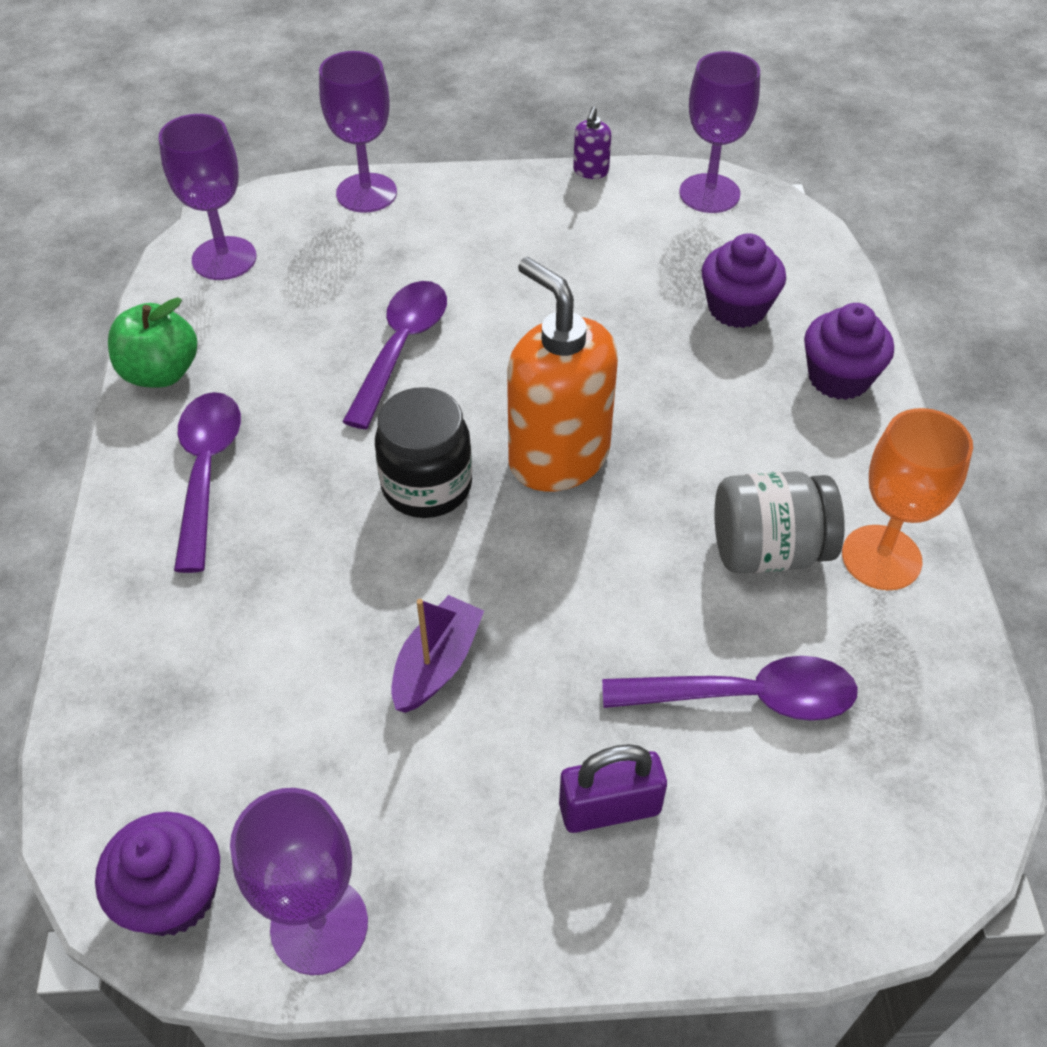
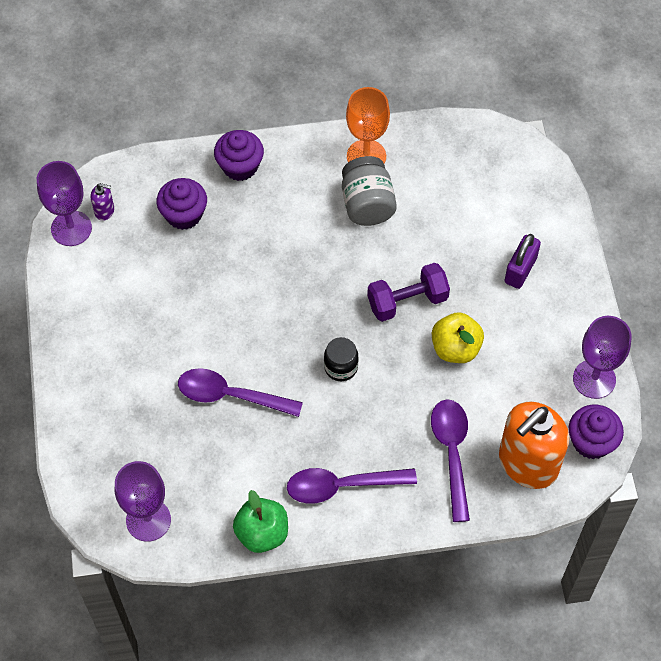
camera: 95 degrees left, 10 degrees up
purple goblet [319,51,397,213] -> none
black jar [375,387,472,518] -> black jar [324,337,358,381], size x0.65
purple boat [391,595,484,713] -> yellow apple [432,312,484,363]
orange soap dispenser [507,257,618,492] -> orange soap dispenser moved to [499,401,569,489]
purple padlock [559,744,667,833] -> purple padlock turned 45 degrees clockwise [505,234,541,289]
purple soap dispenser [573,107,611,179] -> purple soap dispenser moved to [91,183,114,221]
purple spoon [602,656,858,721] -> purple spoon moved to [431,399,470,522]
none -> purple dumbbell [367,263,450,322]

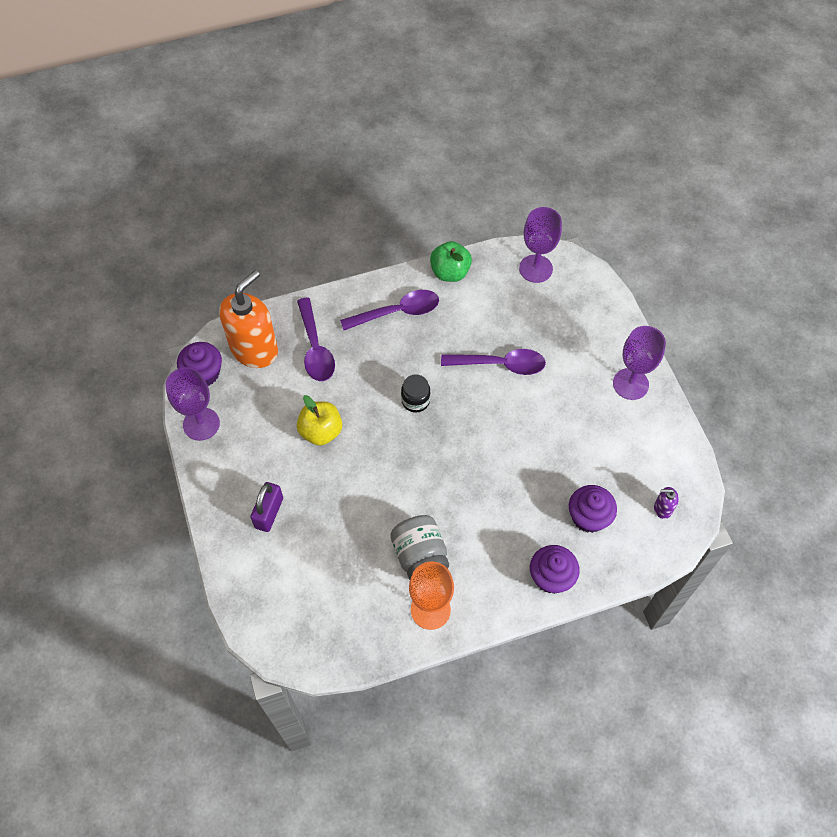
camera: 170 degrees right, 0 degrees up
purple goblet [37,161,92,246] -> purple goblet moved to [613,326,666,400]
purple dumbbell [367,263,450,322] -> none

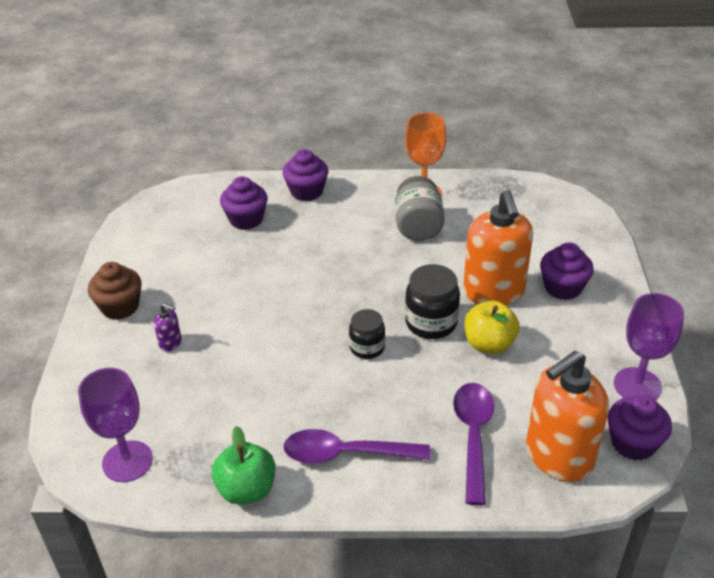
camera: 160 degrees left, 20 degrees down
purple padlock [250,482,283,532] -> purple cupcake [540,242,594,300]
purple spoon [441,349,546,375] -> none
purple goblet [613,326,666,400] -> brown cupcake [88,262,142,320]
purple soap dispenser [654,487,679,519] -> purple soap dispenser moved to [154,303,182,352]
none -> black jar [405,264,460,339]
none -> orange soap dispenser [463,190,533,305]

